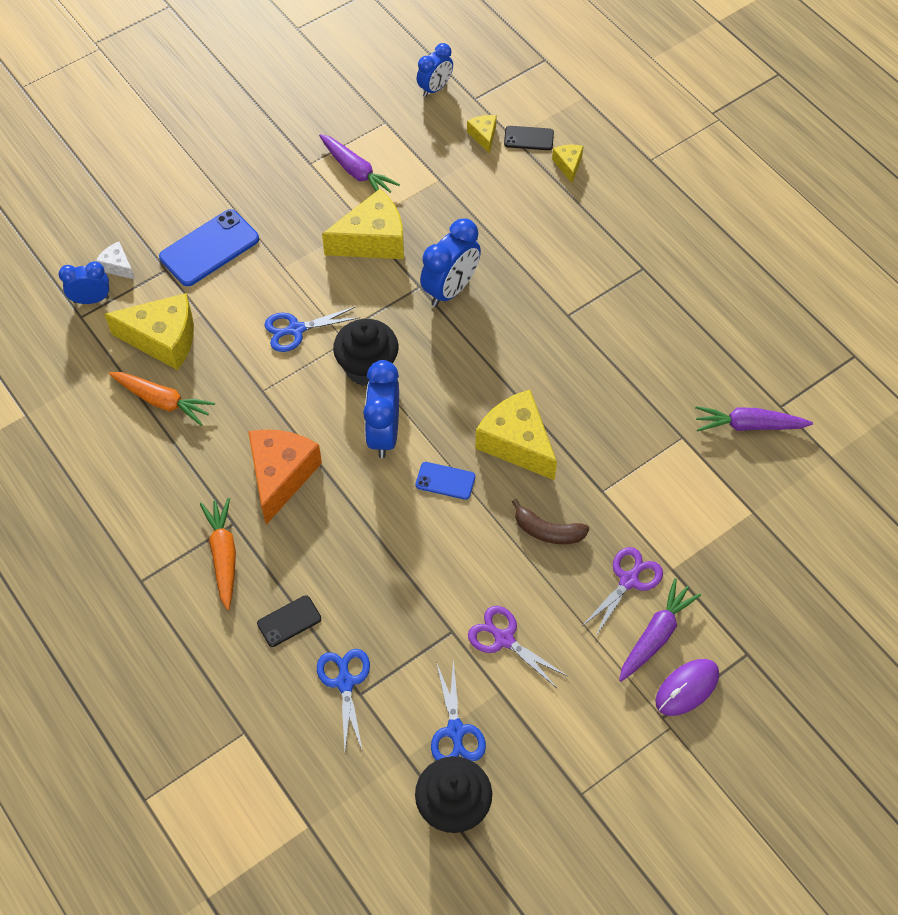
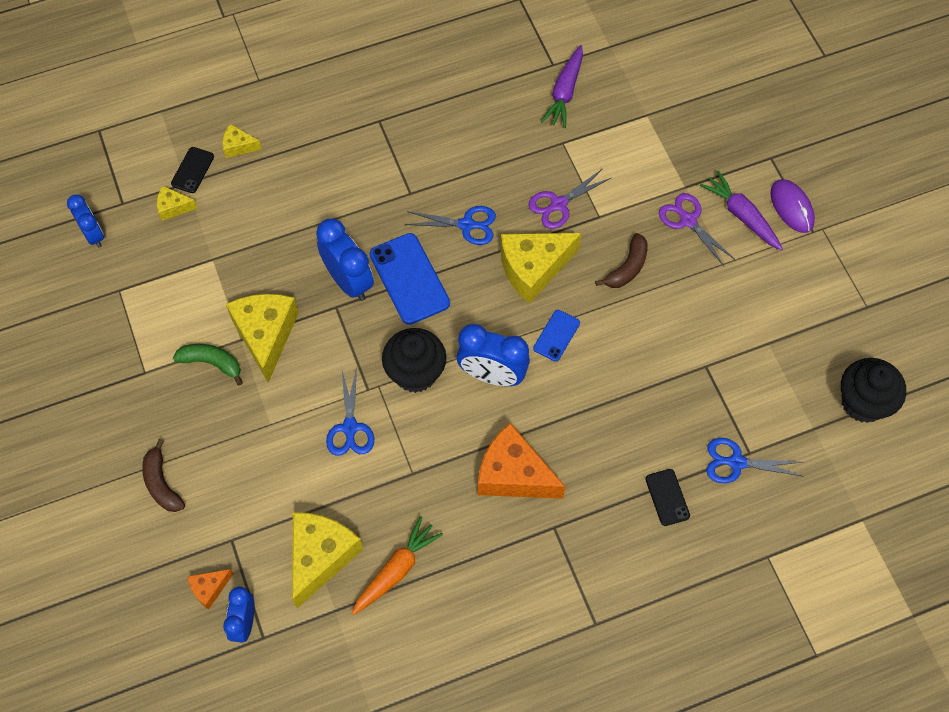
camera: 75 degrees left, 5 degrees up
white cheese [96,242,135,280] -> orange cheese [188,569,233,610]
blue phone [159,209,259,286] -> blue phone moved to [370,233,450,325]
orange carrot [200,498,236,610] -> none
purple carrot [319,134,400,193] -> none
blue scissors [431,659,486,761] -> blue scissors moved to [405,206,496,245]
purple scissors [468,606,567,688] -> purple scissors moved to [528,169,611,229]
none -> brown banana [142,439,185,512]
none -> green banana [173,344,243,385]

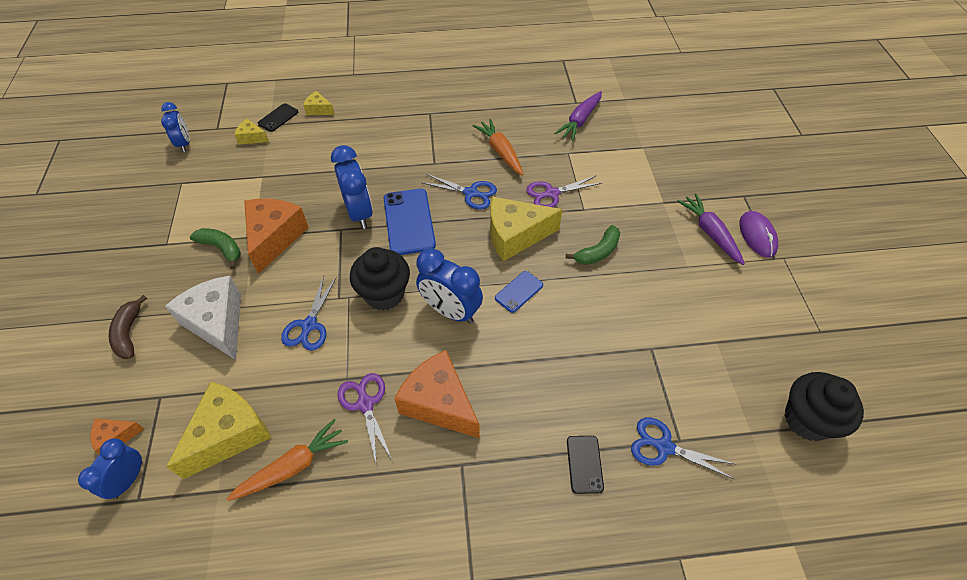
camera: 15 degrees right, 10 degrees down
yellow cheese [226,294,299,383] -> orange cheese [244,199,309,274]
brown banana [595,233,648,288] -> green banana [566,225,620,265]
purple scissors [659,193,735,266] -> purple scissors moved to [337,373,392,467]
none -> white cheese [165,276,241,360]
none -> orange carrot [473,119,524,176]

